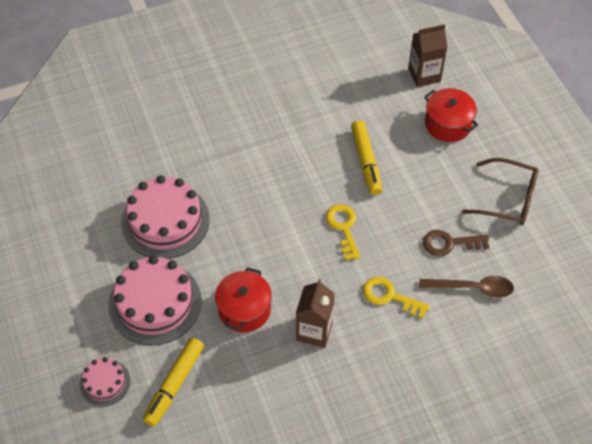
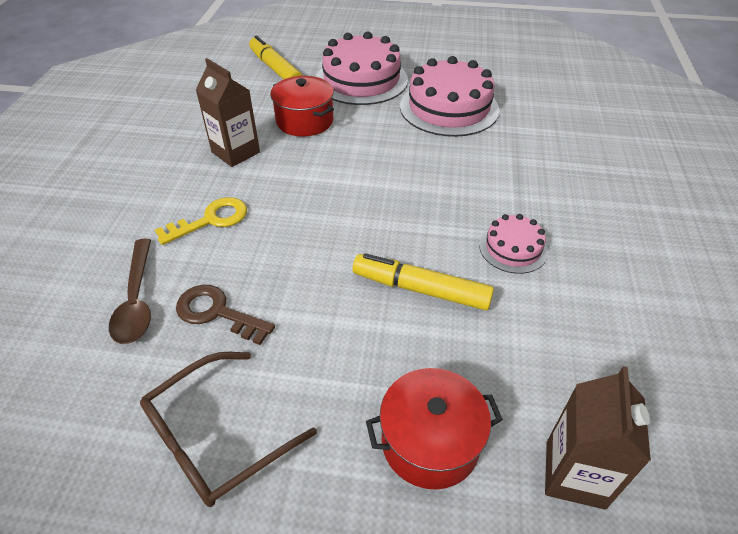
camera: 120 degrees right, 10 degrees down
pink cake [80,357,130,407] -> pink cake moved to [479,214,548,274]
yellow key [326,204,360,261] -> none
brown spoon [419,276,514,298] -> brown spoon turned 45 degrees counterclockwise [109,238,151,344]
brown key [423,230,489,257] -> brown key turned 90 degrees counterclockwise [176,285,275,345]

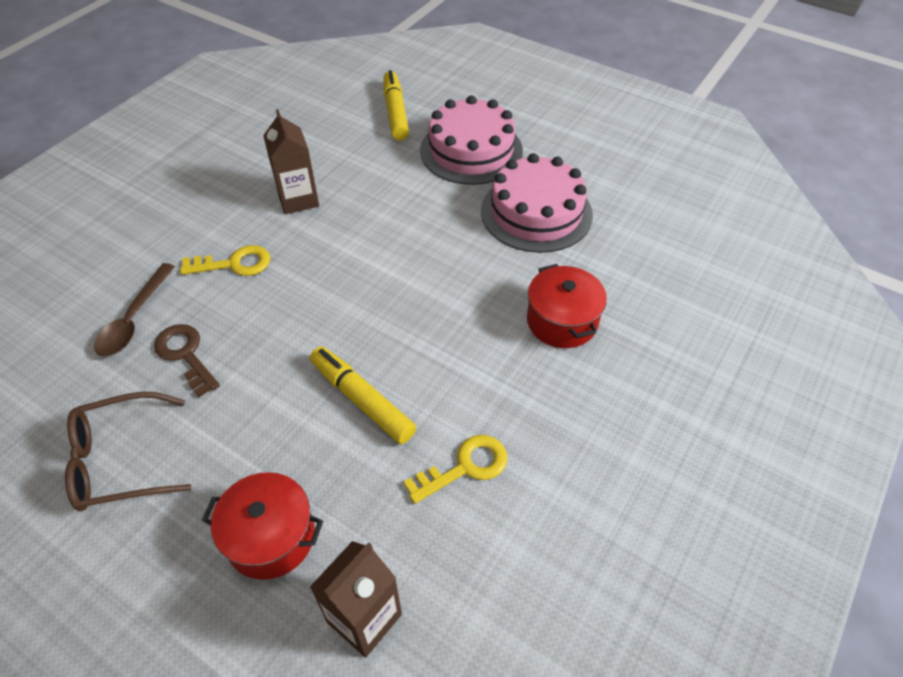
camera: 25 degrees right, 5 degrees up
red pot [270,76,334,137] -> red pot moved to [527,264,607,348]
pink cake [479,214,548,274] -> none
none -> yellow key [404,435,508,504]

